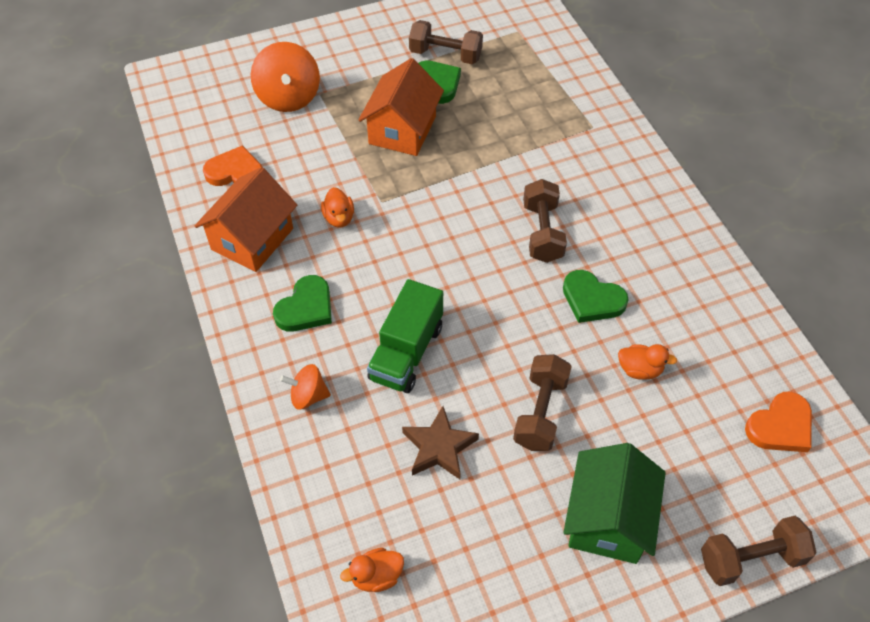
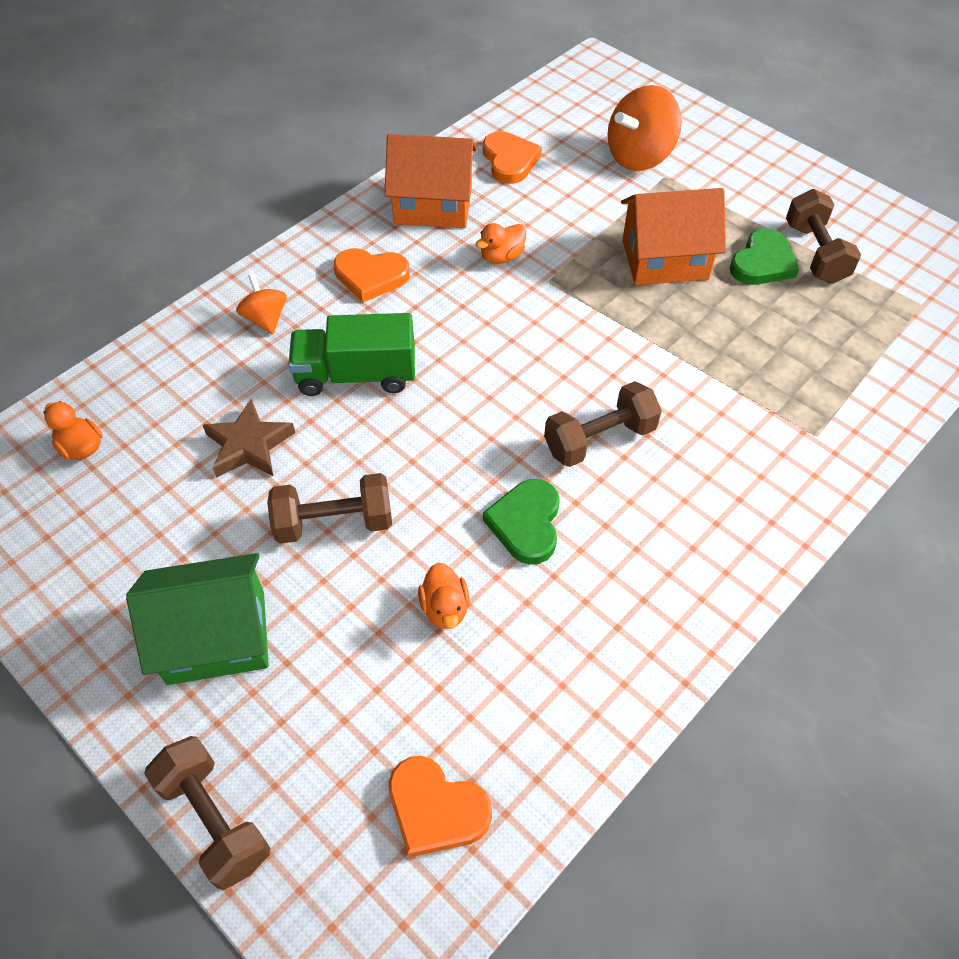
camera: 65 degrees right, 0 degrees up
green heart [273,275,332,332] -> orange heart [334,248,410,302]

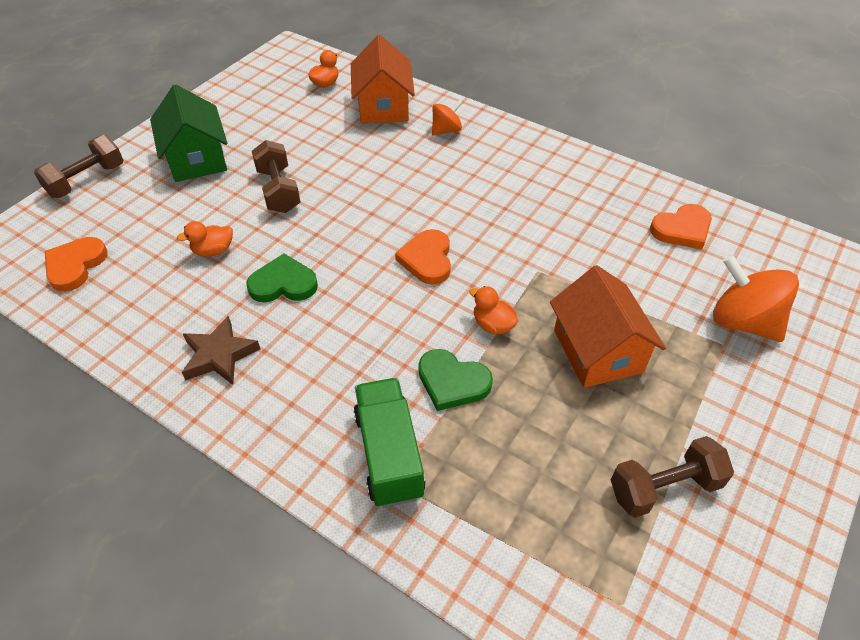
camera: 80 degrees right, 5 degrees down
brown star [203,399,295,478] -> brown star moved to [182,316,260,385]
green truck [288,313,415,396] -> green truck moved to [353,378,426,507]
orange heart [334,248,410,302] -> orange heart moved to [395,229,451,285]
orange house [384,134,477,228] -> orange house moved to [351,35,415,124]
orange duck [475,223,526,264] -> orange duck moved to [469,286,518,334]
brown dumbbell [544,381,662,467] -> none
green heart [730,228,799,285] -> green heart moved to [418,349,493,411]

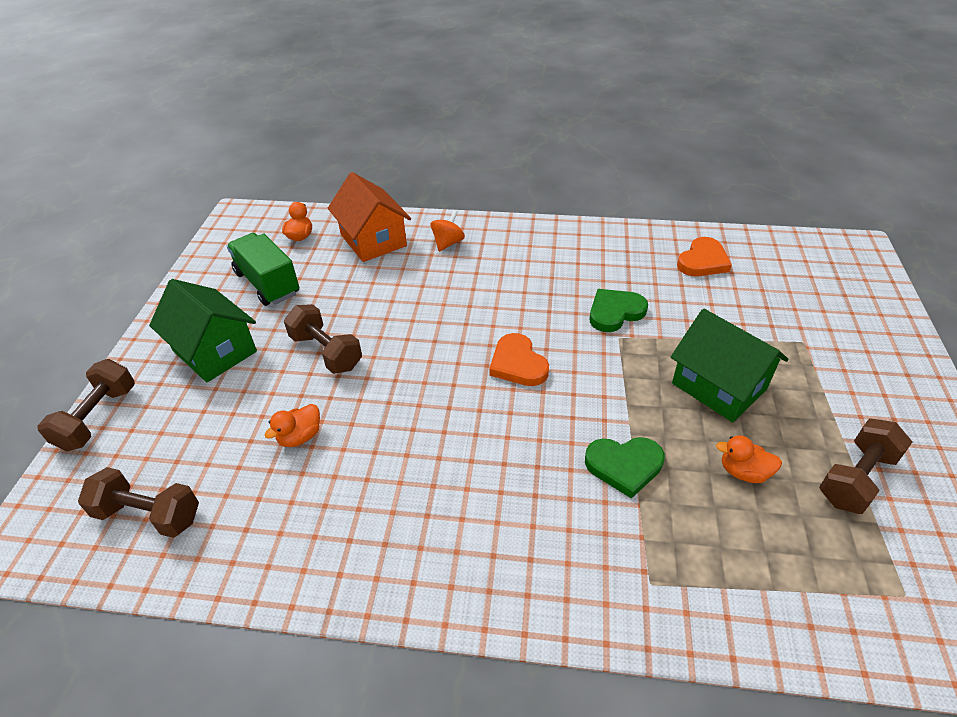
camera: 25 degrees left, 5 degrees down
orange heart [45,237,108,292] -> brown dumbbell [78,467,199,538]
brown star [182,316,260,385] -> none
green heart [246,254,318,302] -> green heart moved to [589,289,648,332]
green truck [353,378,426,507] -> green truck moved to [227,233,299,306]
orange duck [469,286,518,334] -> orange duck moved to [716,435,782,483]
orange house [550,265,666,388] -> green house [671,309,788,422]
orange spinning top [713,255,799,342] -> none

